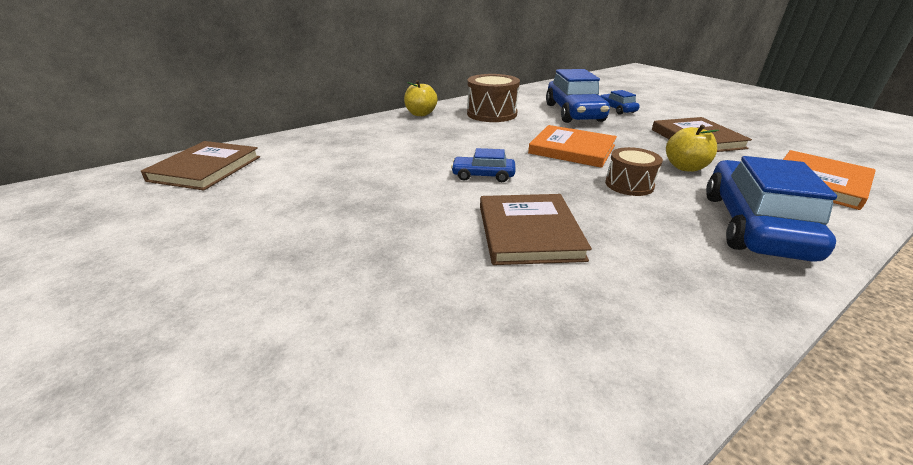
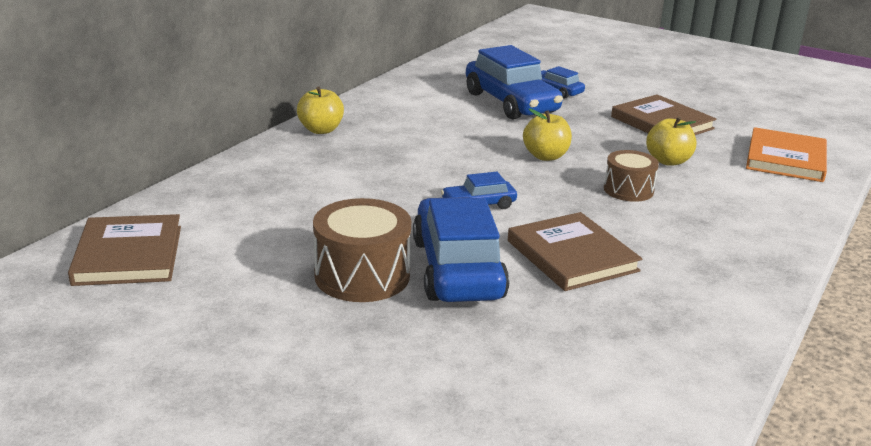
camera: 25 degrees left, 5 degrees down
brown drum [467,74,520,122] -> brown drum moved to [313,198,411,302]
orange book [528,125,617,168] -> yellow apple [523,108,572,161]
blue car [706,156,837,262] -> blue car moved to [413,197,509,302]

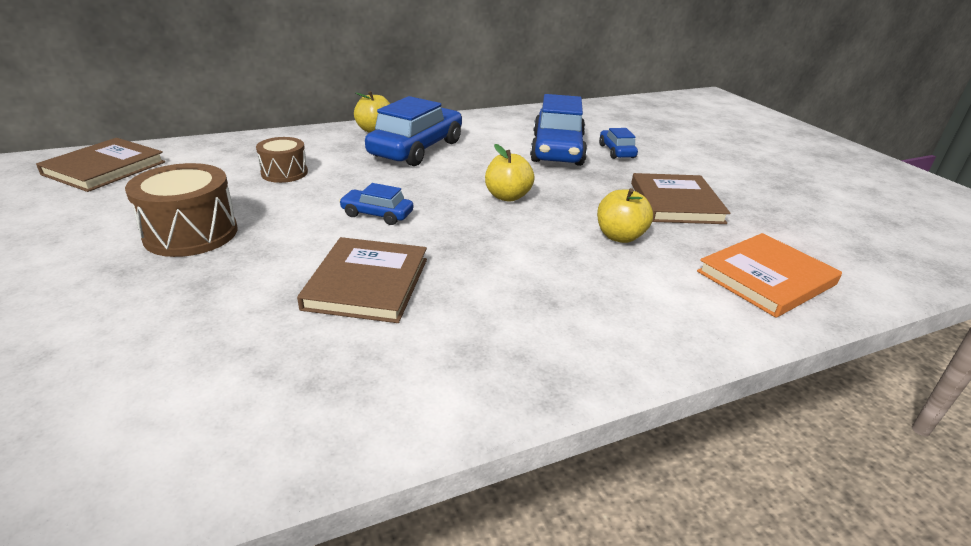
camera: 35 degrees right, 5 degrees up
blue car [413,197,509,302] -> blue car moved to [365,96,462,166]
brown drum [604,150,659,202] -> brown drum moved to [256,137,308,183]

